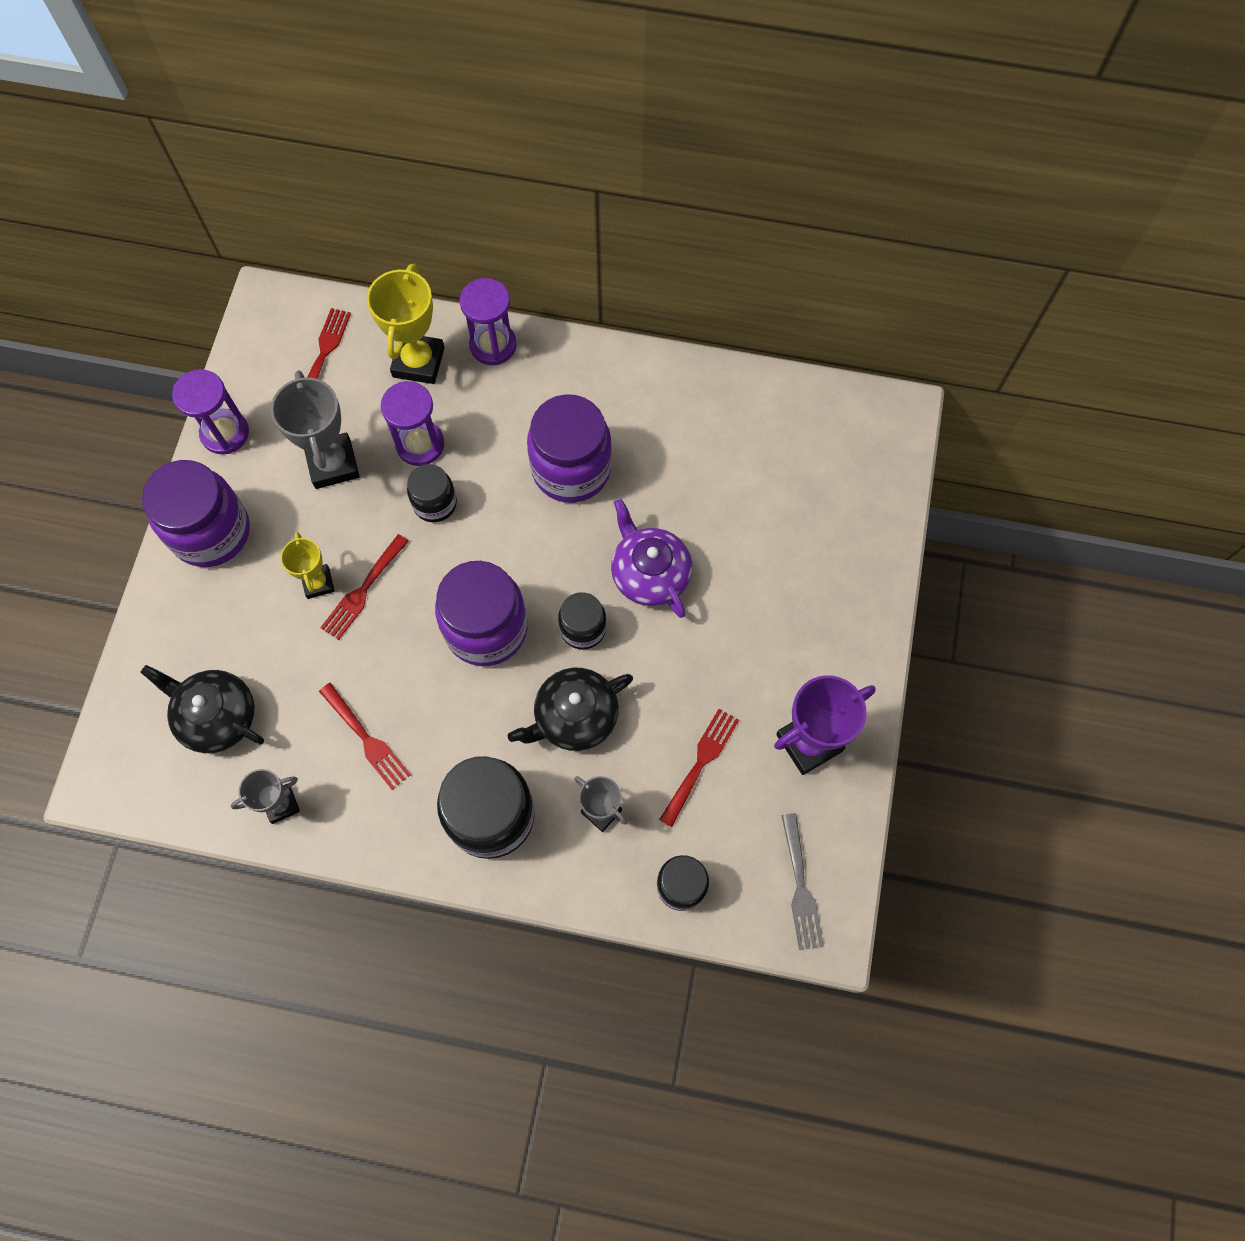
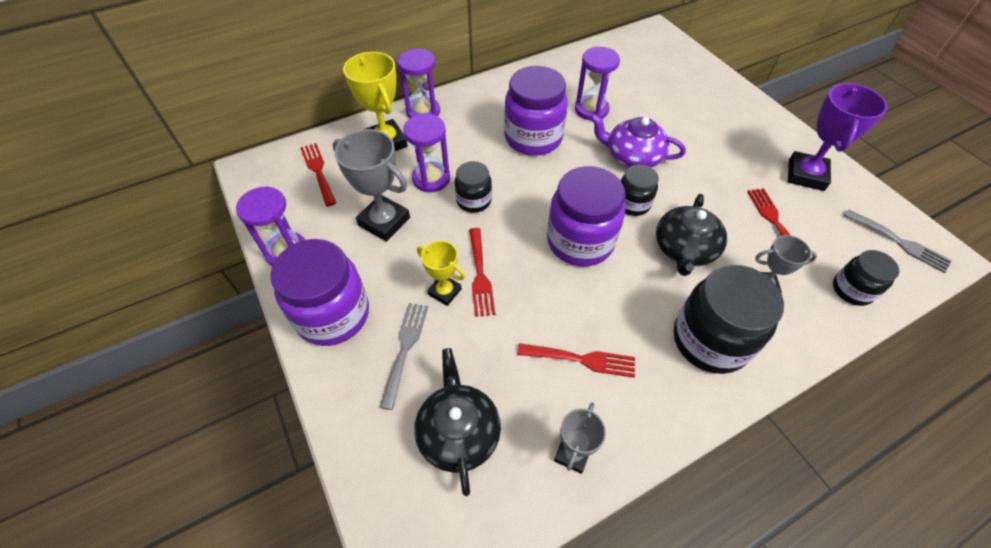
camera: 40 degrees left, 15 degrees down
black teapot [140,665,264,753] -> black teapot turned 90 degrees clockwise [414,348,501,496]
none -> grey fork [379,303,428,410]
none -> purple hourglass [575,47,620,120]

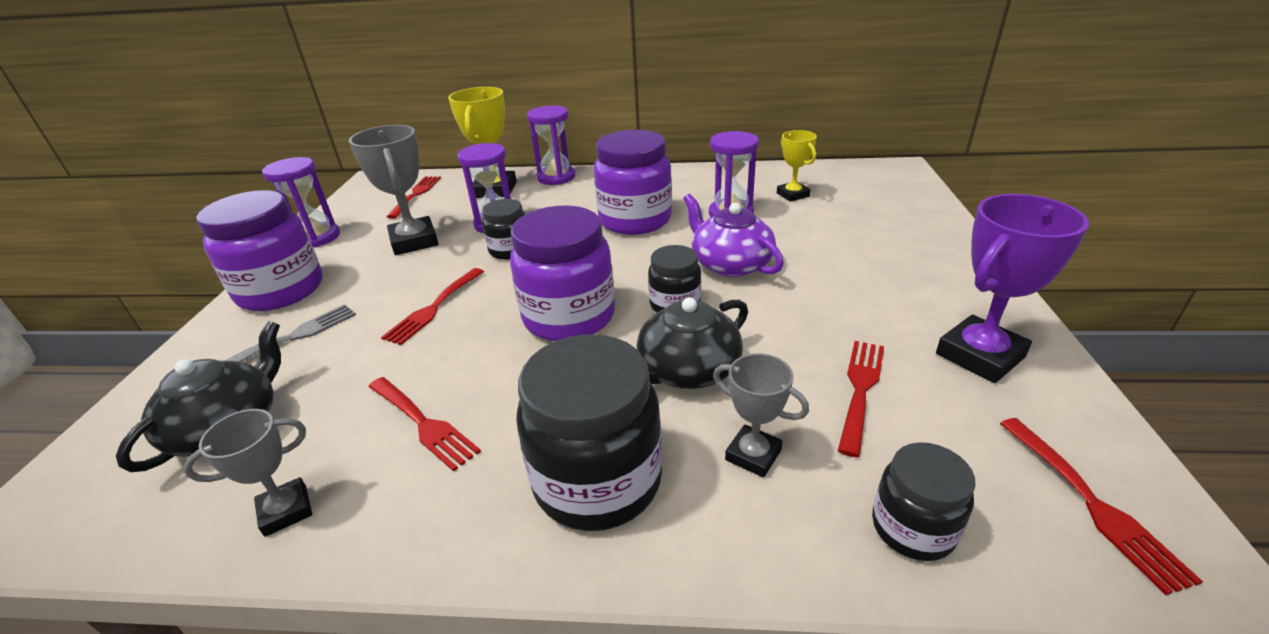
camera: 35 degrees right, 20 degrees down
yellow trophy [417,241,465,306] -> yellow trophy moved to [777,130,817,202]
grey fork [844,209,952,273] -> red fork [1000,418,1203,595]

